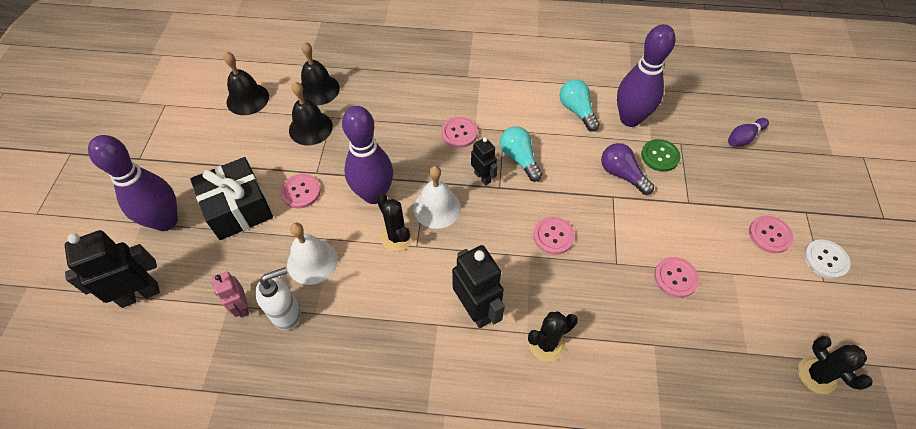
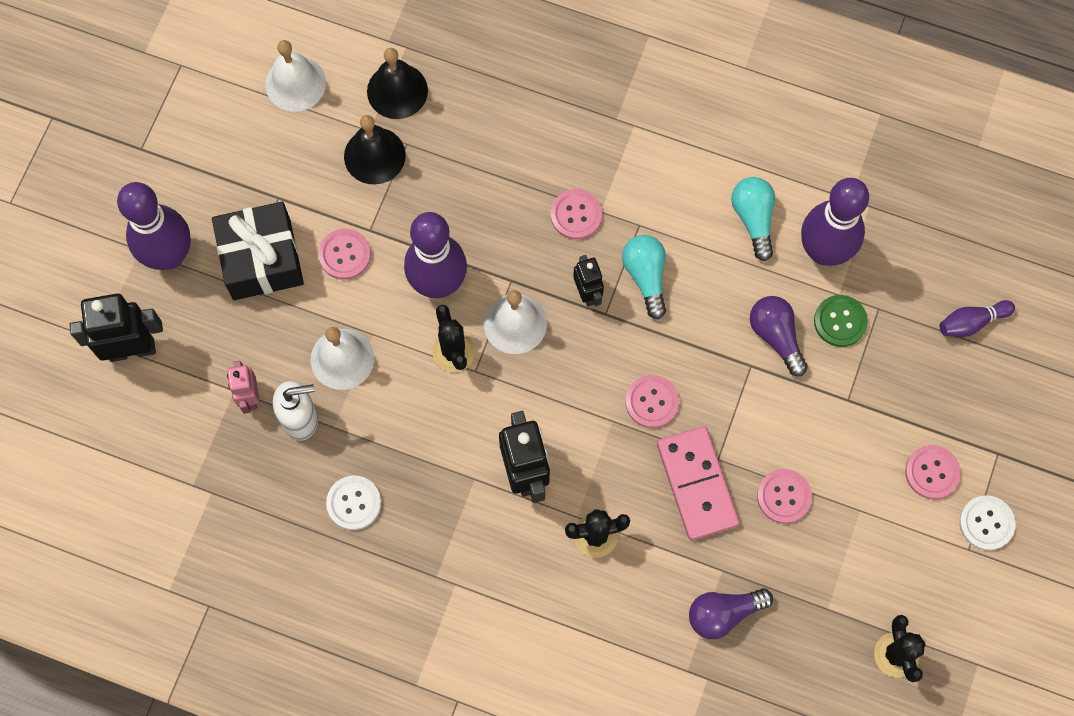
camera: 15 degrees right, 15 degrees up
black bell [224,52,269,115] -> white bell [265,40,326,112]
none -> white button [326,476,381,530]
none -> pink domino [657,426,739,540]
none -> purple light bulb [689,588,773,639]

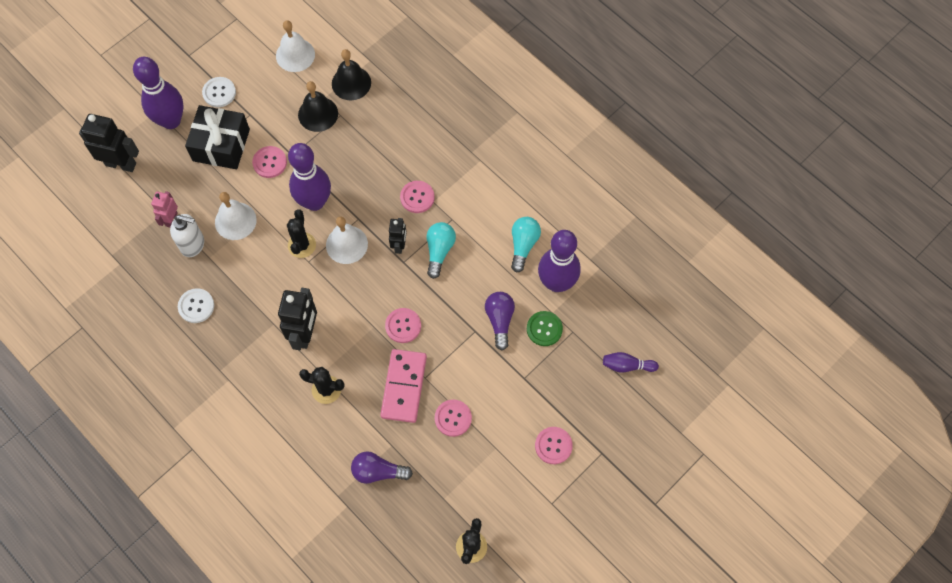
camera: 25 degrees right, 5 degrees down
white button [959,495,1015,550] -> white button moved to [202,77,236,107]

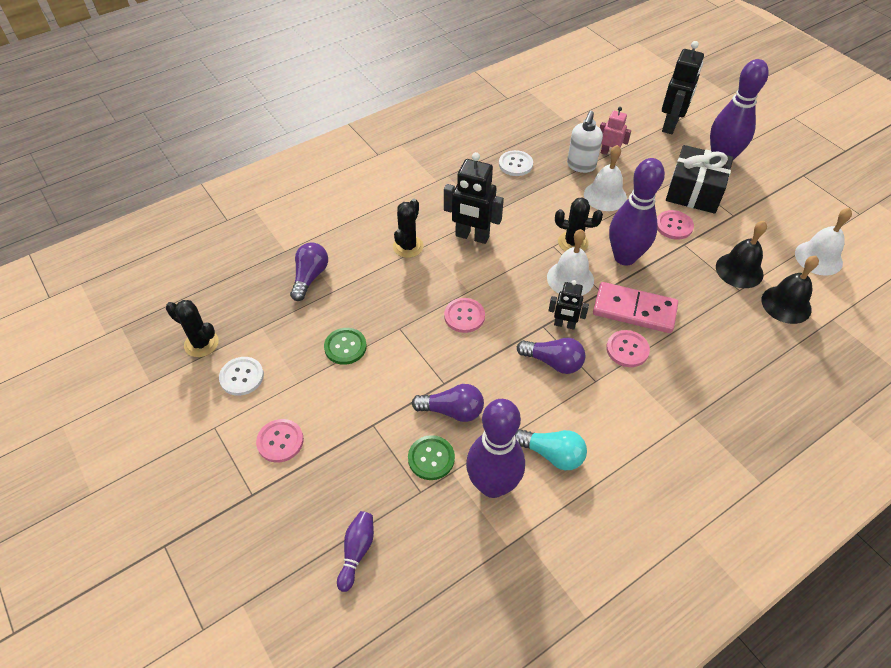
camera: 100 degrees right, 15 degrees down
white button [202,77,236,107] -> white button moved to [219,357,264,396]
pink domino [380,349,427,423] -> pink domino moved to [593,282,678,333]
turquoise light bulb [427,222,456,279] -> purple light bulb [517,338,585,374]
pink button [435,400,472,437] -> green button [324,328,367,365]

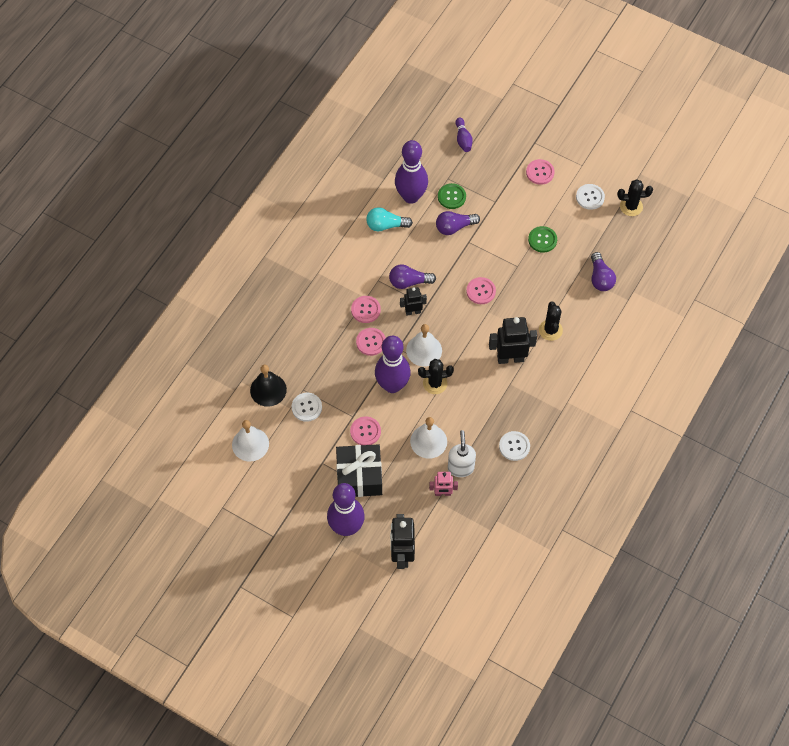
camera: 155 degrees right, 10 degrees up
pink domino [593,282,678,333] -> pink button [356,328,386,356]
black bell [716,221,767,288] -> white button [292,393,322,422]

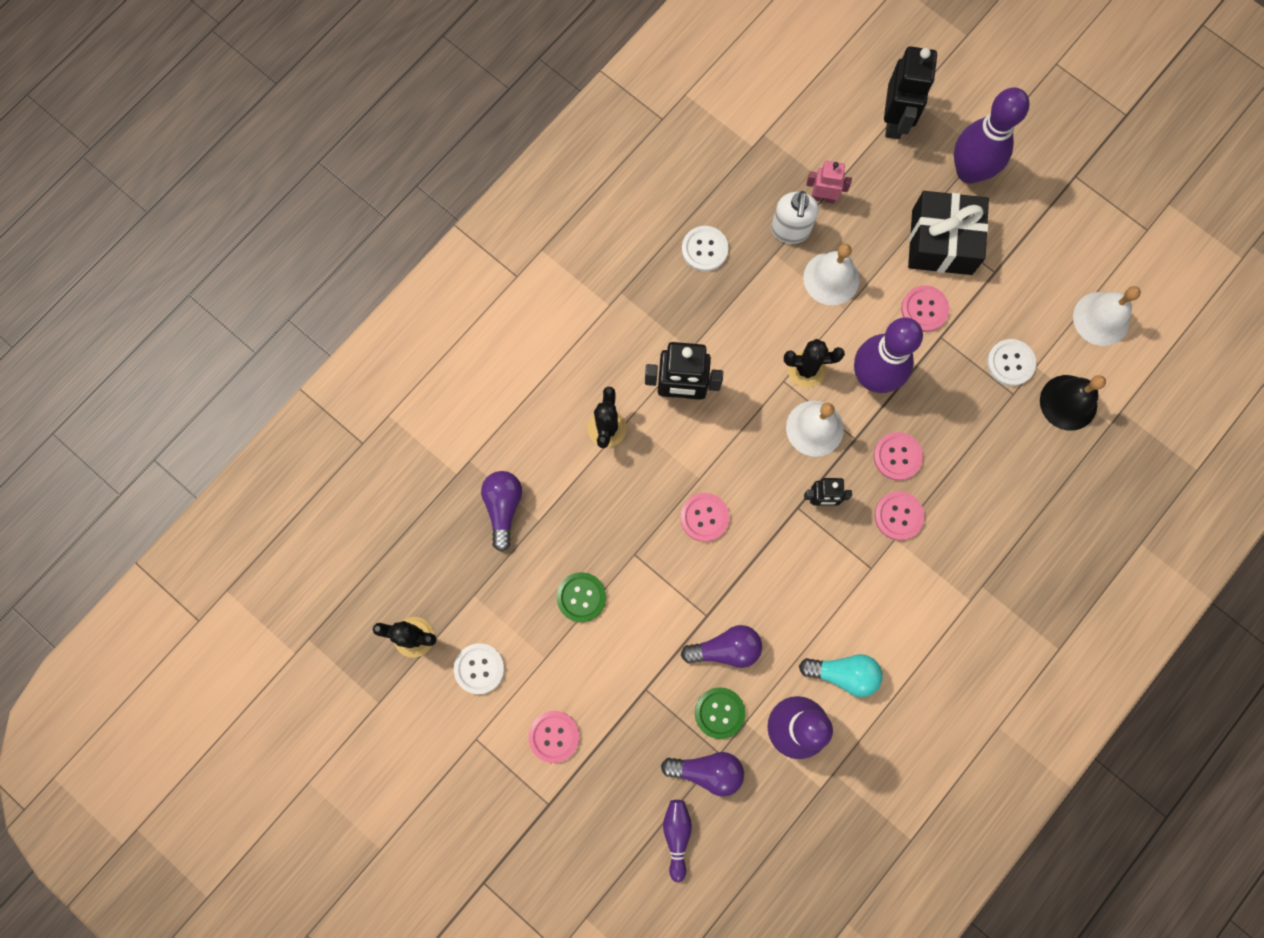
camera: 170 degrees left, 15 degrees up
purple light bulb [389,264,436,289] -> purple light bulb moved to [661,752,744,797]

